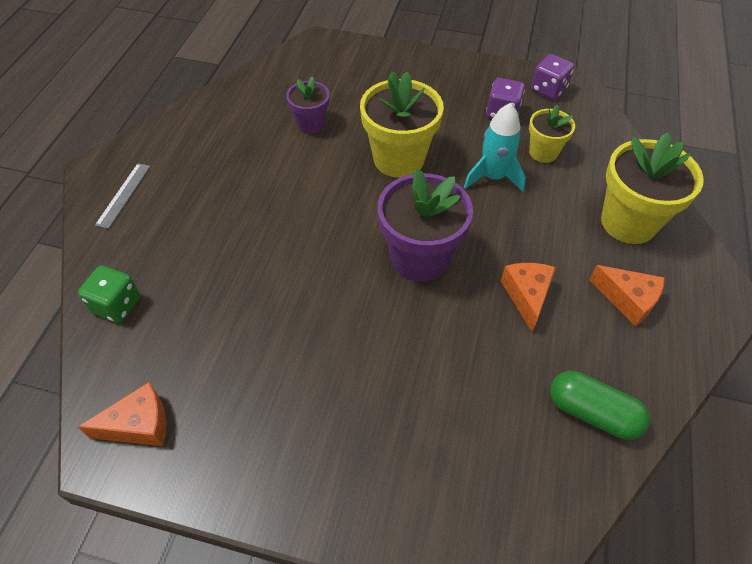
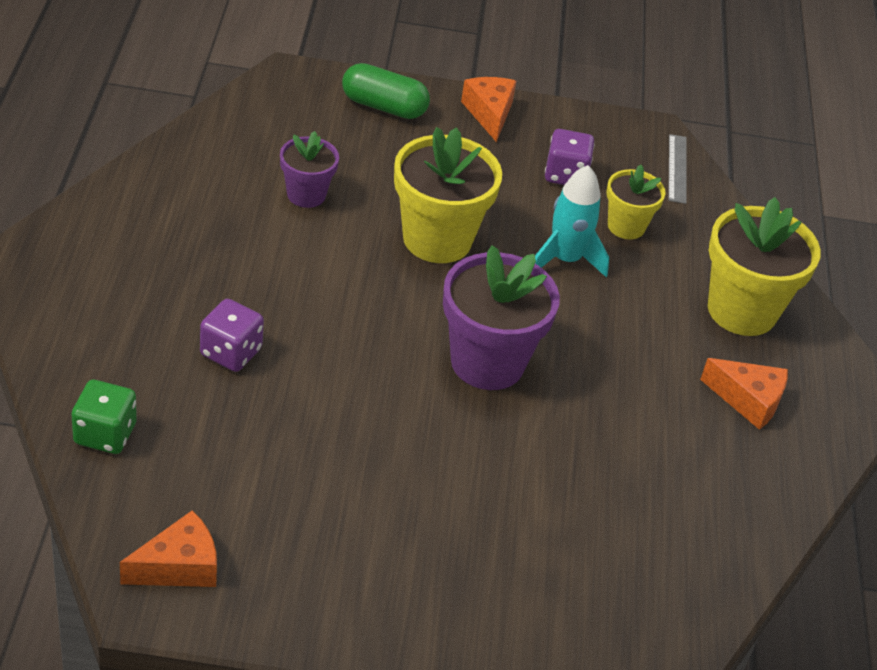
camera: 15 degrees left, 10 degrees down
grey ruler [95,163,151,229] -> grey ruler moved to [668,134,687,204]
orange cheese [501,263,556,332] -> orange cheese moved to [461,77,516,142]
purple dice [531,54,574,100] -> purple dice moved to [200,299,264,372]
green capsule [550,371,650,440] -> green capsule moved to [342,63,430,119]

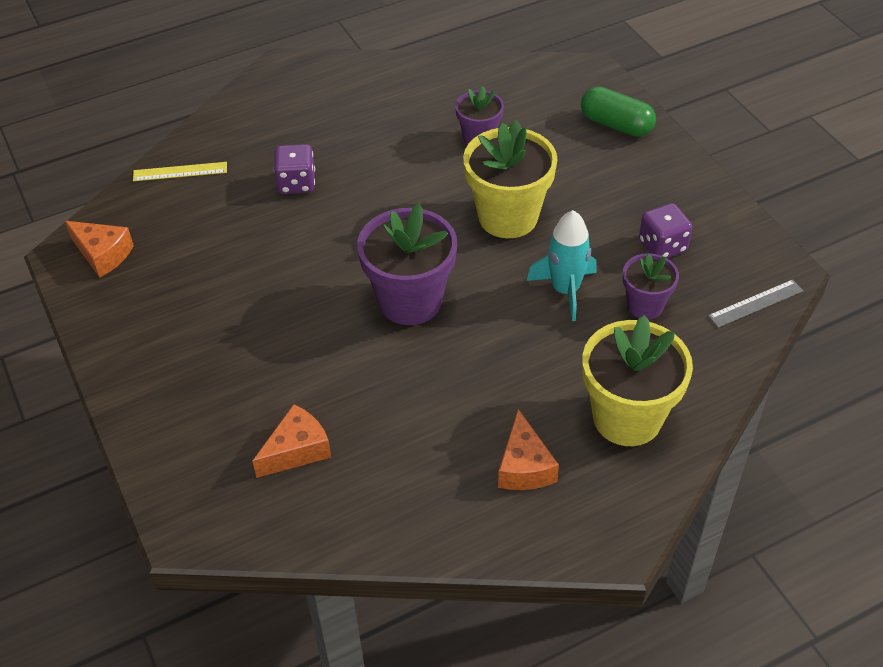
camera: 65 degrees right, 5 degrees up
green dice [71,380,137,454] -> yellow ruler [133,162,227,181]
green capsule [342,63,430,119] -> green capsule turned 45 degrees counterclockwise [581,86,656,137]
orange cheese [461,77,516,142] -> orange cheese moved to [252,404,331,478]
yellow flower pot [606,165,666,239] -> purple flower pot [623,253,679,319]

